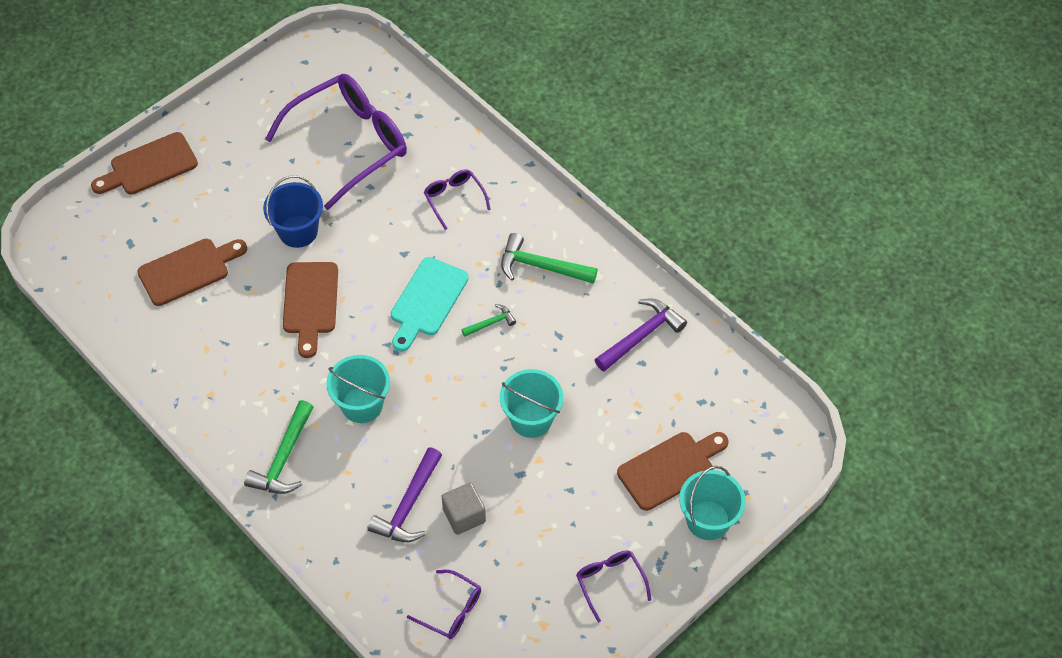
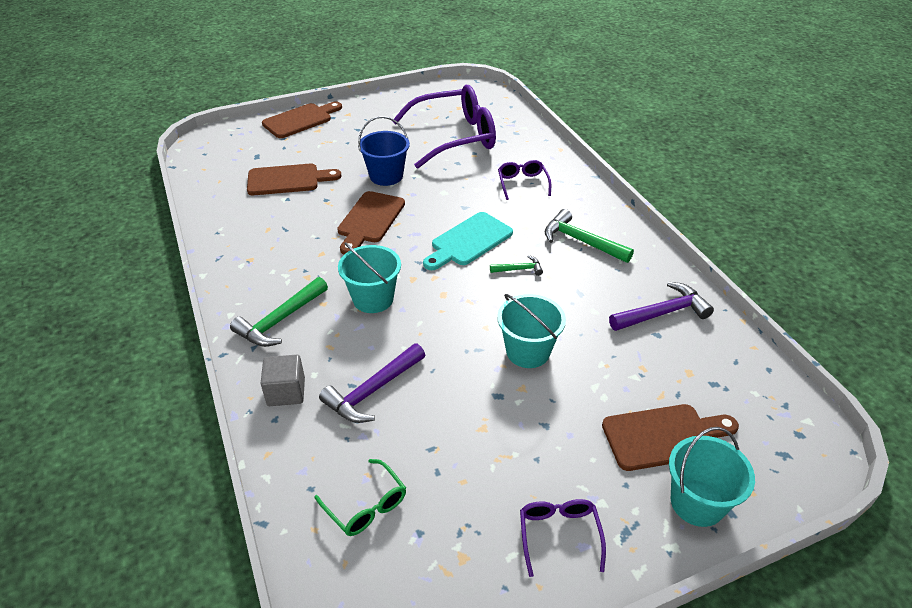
camera: 20 degrees right, 15 degrees down
brown cutting board [91,132,198,195] -> brown cutting board turned 150 degrees clockwise [262,102,342,138]
purple glasses [407,570,481,639] -> green glasses [315,459,406,536]
grey cube [441,482,486,535] -> grey cube moved to [260,355,305,406]

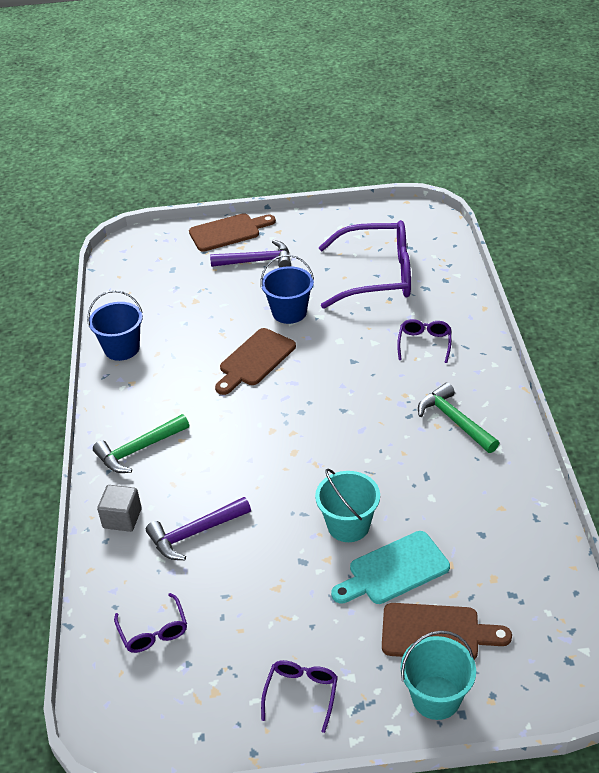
camera: 20 degrees right, 0 degrees up
brown cutting board [247,164,342,195] -> none
green glasses [315,459,406,536] -> purple glasses [114,593,187,653]
turquoise bucket [338,242,401,313] -> none
turquoise cutting board [423,212,513,270] -> turquoise cutting board moved to [331,531,450,604]
green hammer [490,255,543,276] -> none
purple hammer [609,282,714,331] -> purple hammer moved to [210,240,291,268]
none -> blue bucket [87,290,143,361]

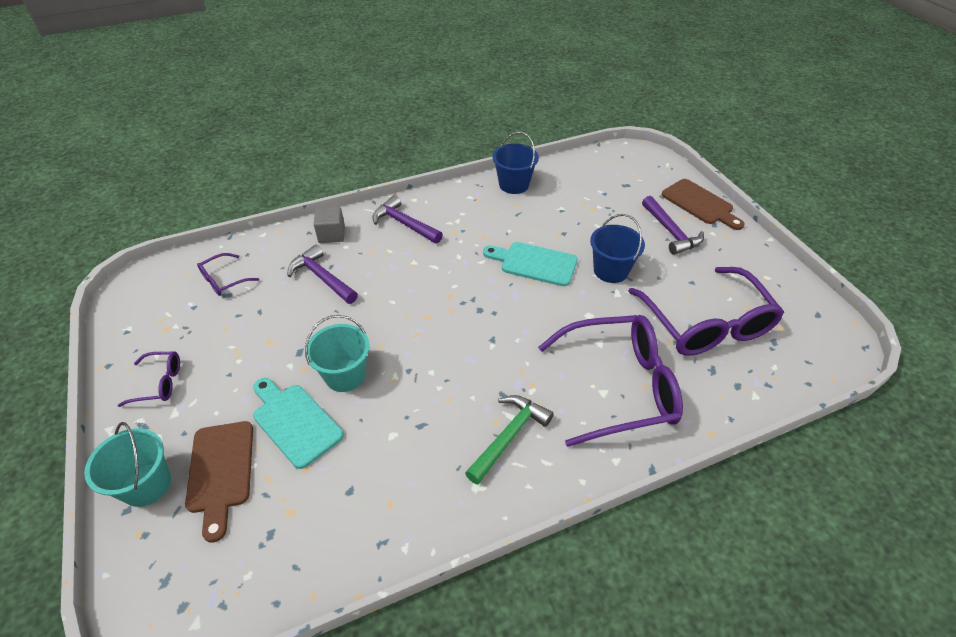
camera: 70 degrees right, 5 degrees up
green hammer [93,414,189,473] -> purple hammer [373,195,443,244]
brown cutting board [215,328,296,395] -> turquoise cutting board [483,242,577,286]
purple glasses [397,319,451,363] -> purple glasses [538,315,683,447], size x2.21

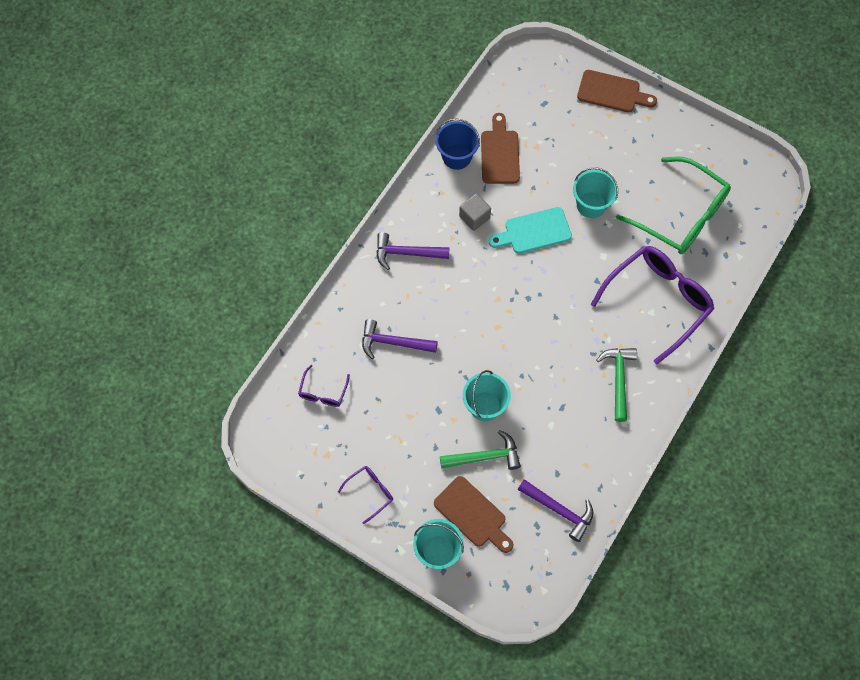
camera: 35 degrees left, 20 degrees up
turquoise cutting board [253,378,344,469] -> green hammer [440,430,521,470]
grey cube [314,207,345,243] -> grey cube moved to [459,193,491,231]
blue bucket [590,214,645,283] -> turquoise bucket [573,167,618,218]
purple glasses [628,267,784,356] -> green glasses [616,157,731,254]
purple hammer [642,196,704,255] -> purple hammer moved to [518,479,594,542]
none -> brown cutting board [481,113,520,184]

